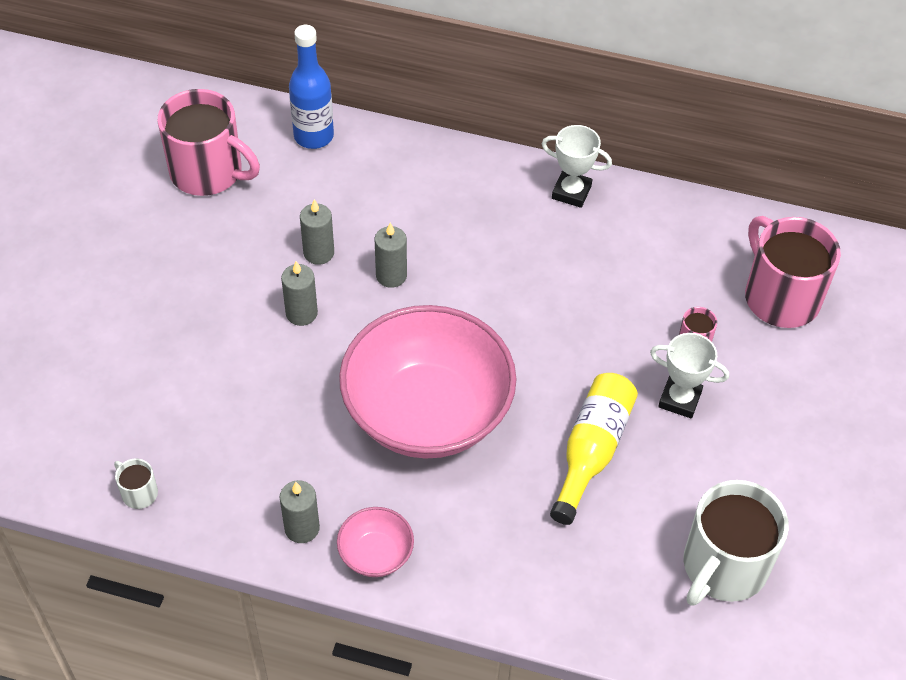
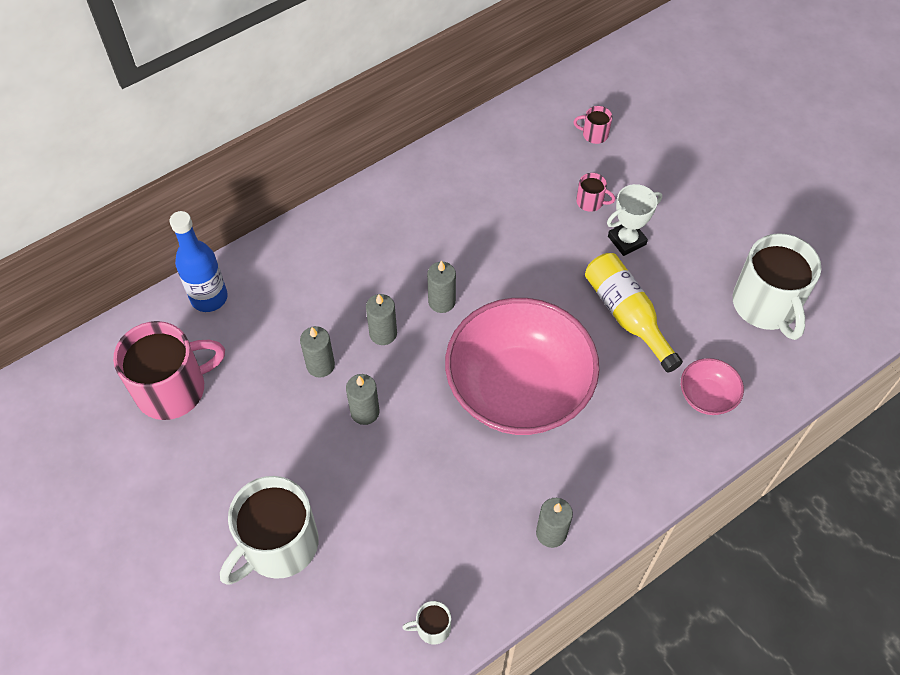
camera: 50 degrees left, 5 degrees up
pink bowl [337,507,414,577] -> pink bowl moved to [681,358,744,415]
white trophy [542,125,612,208] -> none
pink mug [745,216,841,328] -> pink mug [573,106,612,144], size x0.43
none -> white mug [220,476,319,585]
none -> grey candle [427,260,456,313]

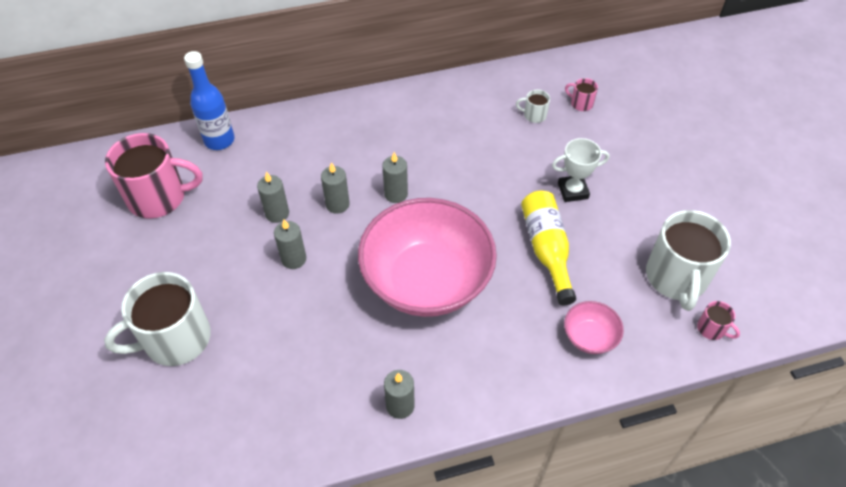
camera: 20 degrees right, 5 degrees down
white mug [402,601,451,645] -> white mug moved to [516,89,550,123]
pink mug [576,173,615,212] -> pink mug moved to [697,301,740,340]

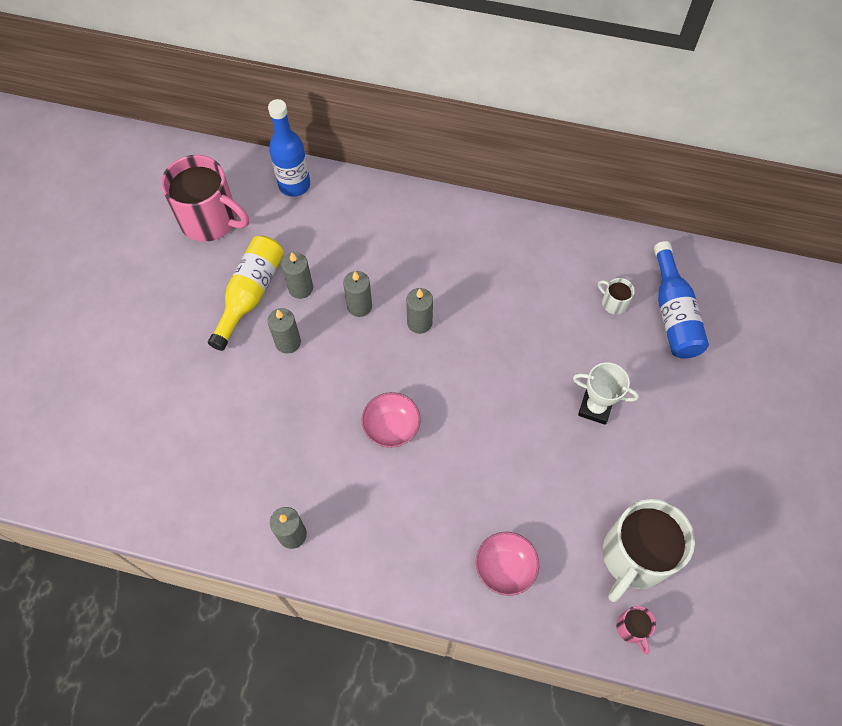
camera: 30 degrees right, 10 degrees up
white mug [104,272,211,366] -> none
pink bowl [358,198,497,317] -> pink bowl [362,392,421,448], size x0.42
yellow bottle [521,190,576,305] -> yellow bottle moved to [208,236,284,351]
pink mug [565,78,598,111] -> blue bottle [654,241,709,359]

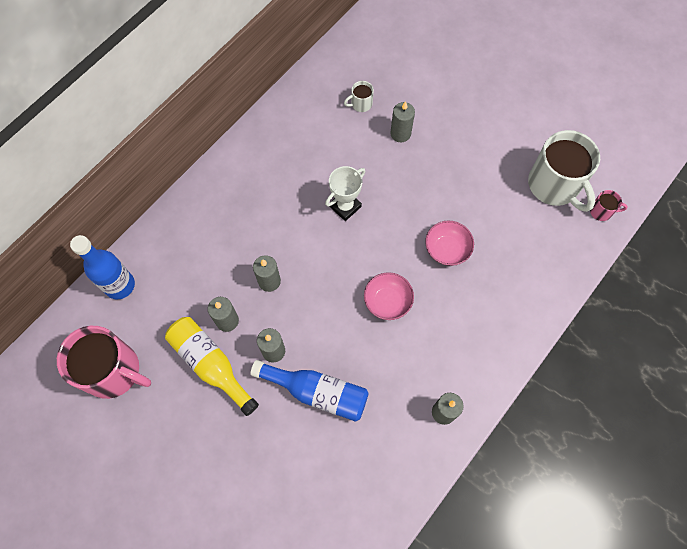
camera: 65 degrees left, 5 degrees up
pink mug [161,155,249,242] -> pink mug turned 60 degrees clockwise [57,326,151,399]
grey candle [406,288,433,334] -> grey candle moved to [390,101,415,142]
pink bowl [476,532,539,596] -> pink bowl moved to [425,221,474,266]
white trophy [573,363,639,425] -> white trophy moved to [325,166,365,221]
blue bottle [654,241,709,359] -> blue bottle moved to [250,360,369,422]

